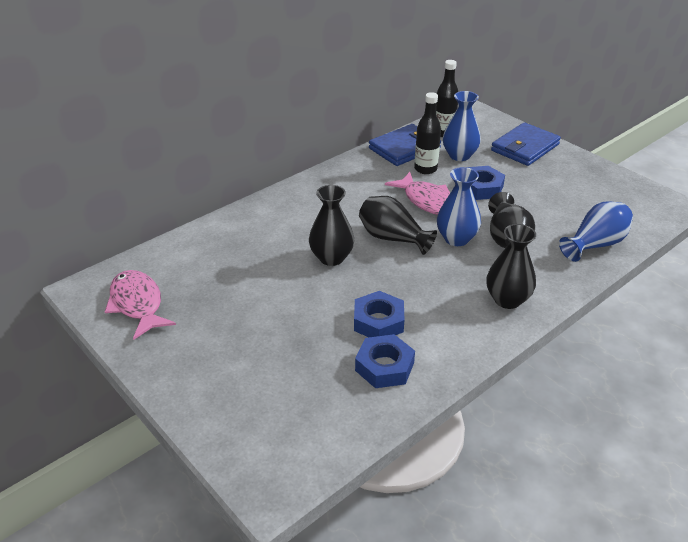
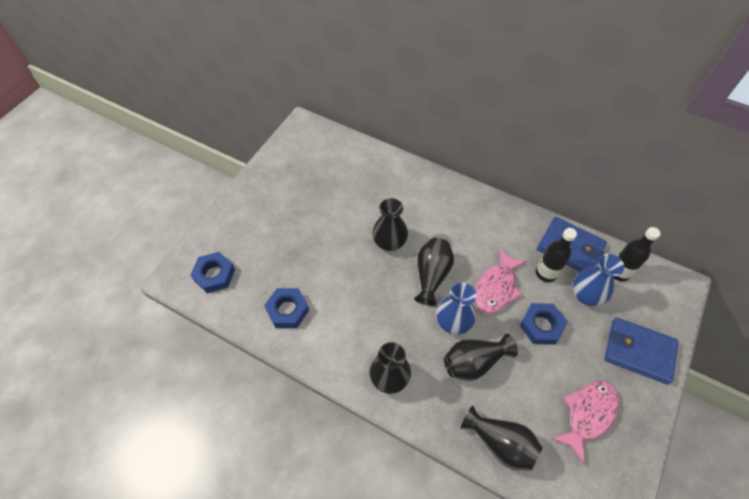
camera: 70 degrees right, 20 degrees up
pink fish [105,270,176,340] -> pink fish moved to [551,381,619,464]
blue nut [354,291,404,337] -> blue nut moved to [190,252,235,293]
blue vase [559,201,633,262] -> black vase [460,405,543,471]

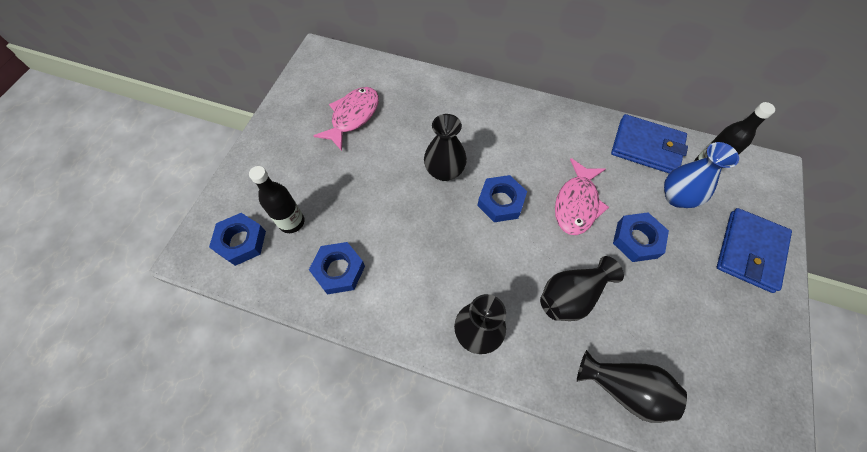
camera: 10 degrees left, 5 degrees up
black vase [414,238,454,306] -> blue nut [477,175,527,222]
blue vase [436,282,476,335] -> none
black bottle [536,228,577,282] -> black bottle moved to [249,166,304,233]
pink fish [551,381,619,464] -> pink fish moved to [314,87,379,151]
blue wallet [604,317,679,384] -> blue wallet turned 75 degrees counterclockwise [717,208,792,293]

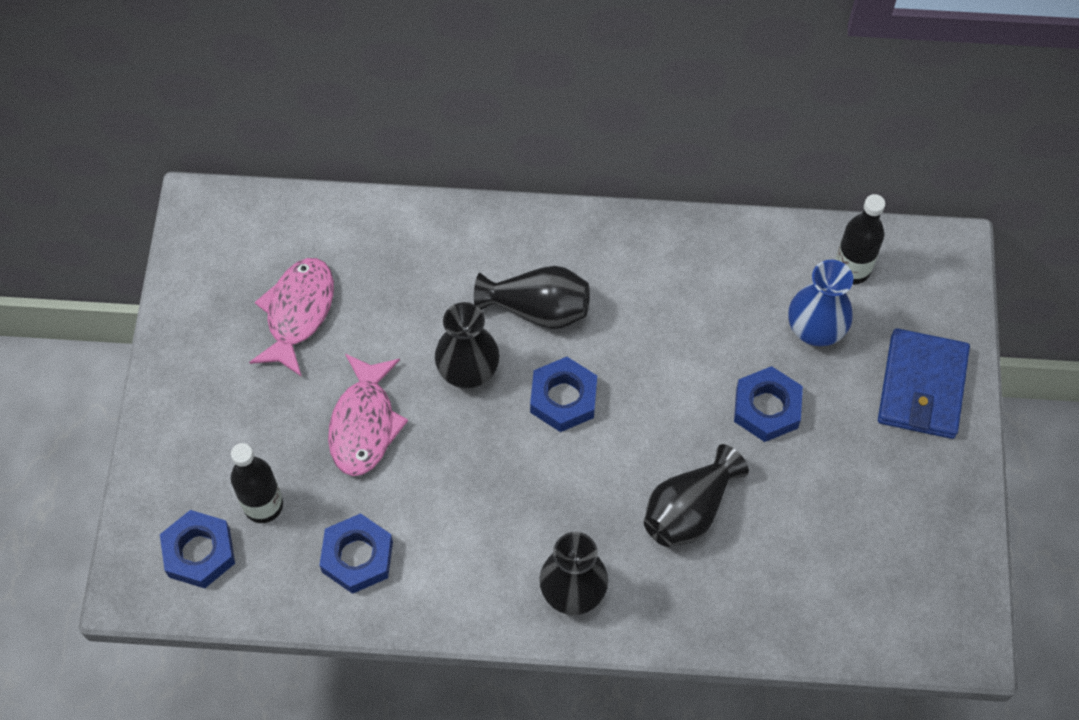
camera: 15 degrees left, 0 degrees up
pink fish [555,158,609,235] -> pink fish moved to [328,354,408,476]
black vase [577,350,687,423] -> black vase moved to [474,266,590,329]
blue wallet [611,114,688,173] -> none

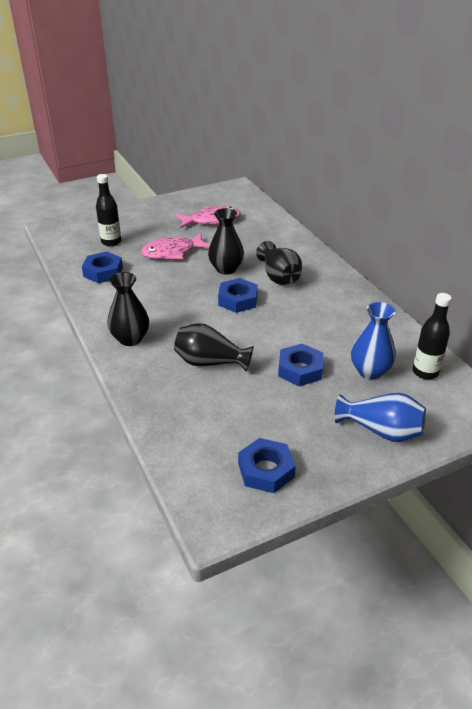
camera: 60 degrees right, 25 degrees down
blue nut [160,510,235,588] -> blue nut moved to [238,438,296,493]
blue wallet [878,328,970,439] -> blue vase [335,393,426,442]

